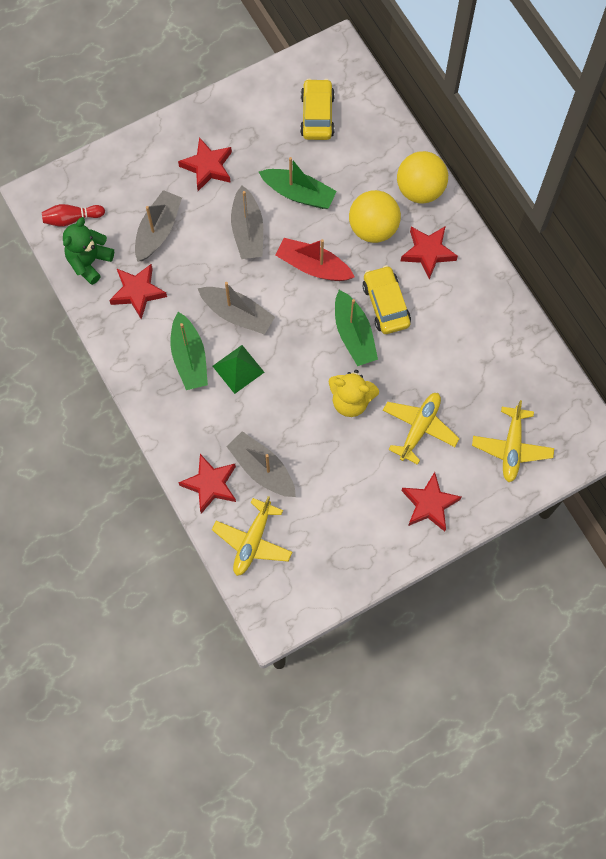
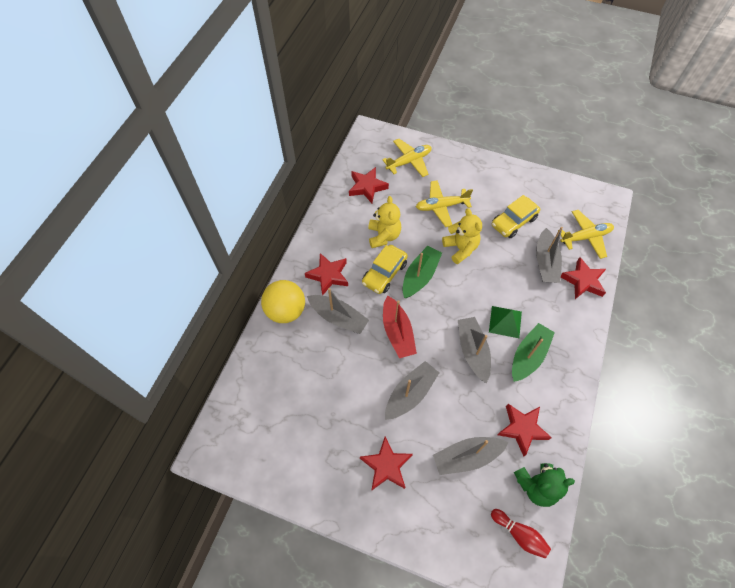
camera: 130 degrees left, 10 degrees down
green boat [259,157,337,209] -> none
yellow car [300,79,335,140] -> yellow car moved to [492,195,540,238]
yellow ball [349,190,401,243] -> grey boat [307,288,369,334]
red star [402,472,462,532] -> red star moved to [349,167,389,203]
none -> yellow teddy bear [368,196,401,248]

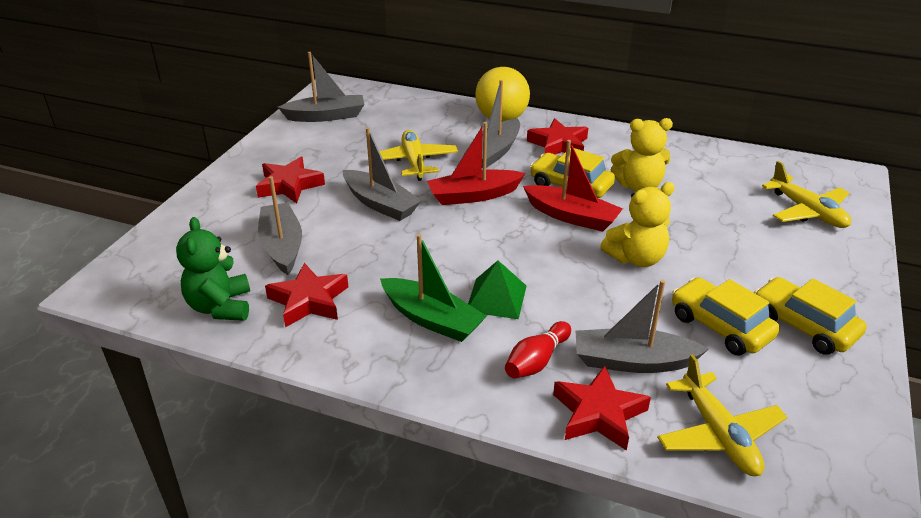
camera: 90 degrees right, 25 degrees down
red star [349,167,389,203] -> none
green boat [402,246,442,298] -> red boat [523,140,623,232]
yellow plane [416,180,473,227] -> yellow plane moved to [379,130,458,181]
grey boat [458,317,491,383] -> grey boat moved to [278,52,365,122]
red bowling pin [491,509,551,558] -> red bowling pin moved to [505,321,571,378]
none -> yellow car [754,277,867,355]

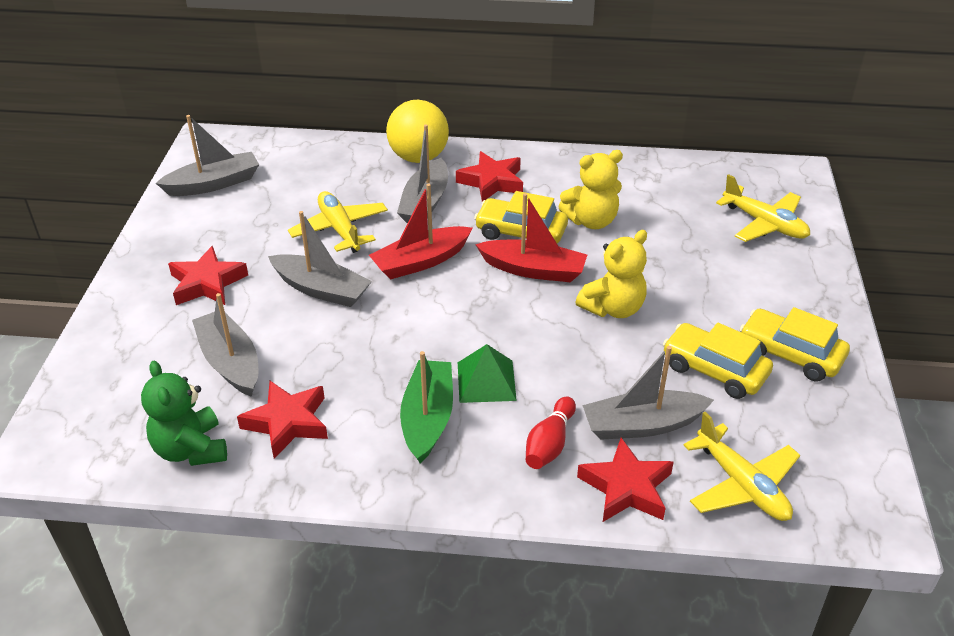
camera: 15 degrees left, 5 degrees up
green boat [380,234,487,342] -> green boat turned 105 degrees counterclockwise [400,351,453,463]

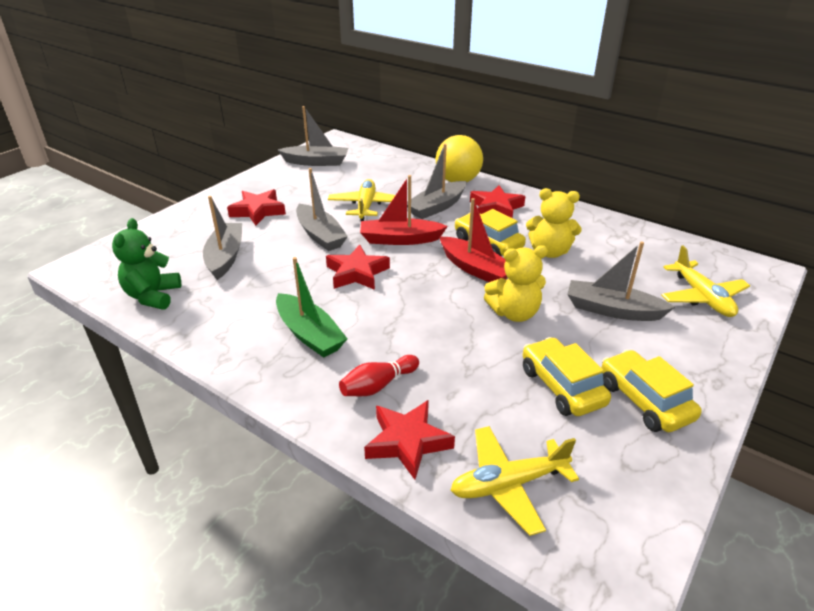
camera: 30 degrees right, 5 degrees down
red star [237,381,328,459] -> red star moved to [326,245,390,290]
green boat [400,351,453,463] -> green boat turned 105 degrees clockwise [276,257,348,358]
green pyramid [458,344,517,403] -> none
grey boat [582,346,714,440] -> grey boat moved to [567,242,675,321]
yellow plane [684,412,800,521] -> yellow plane turned 75 degrees clockwise [450,426,579,536]

